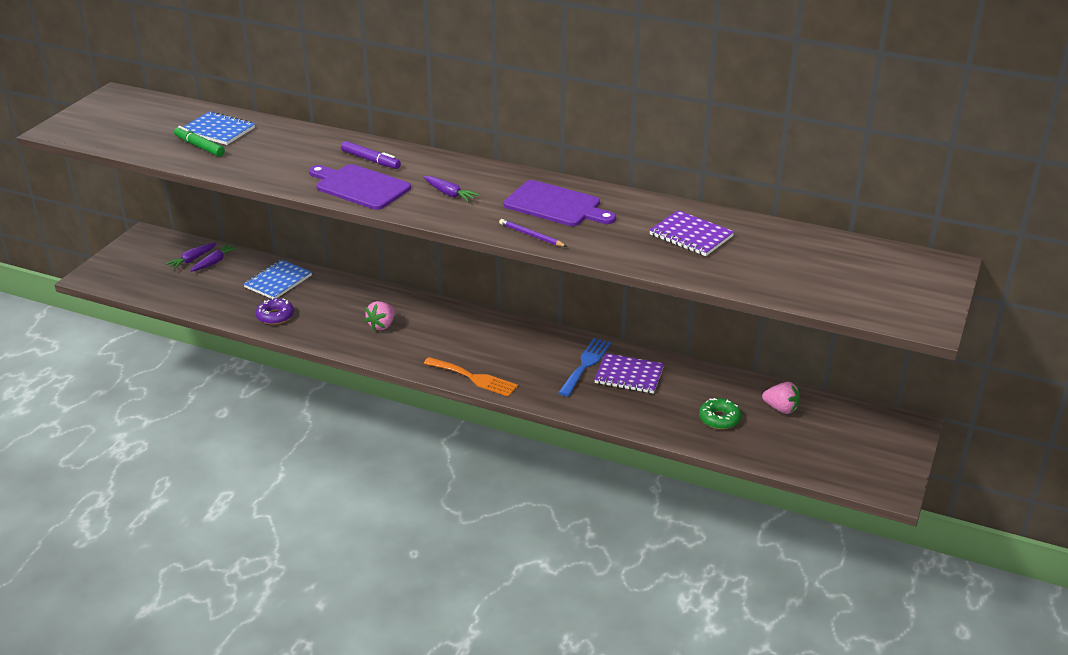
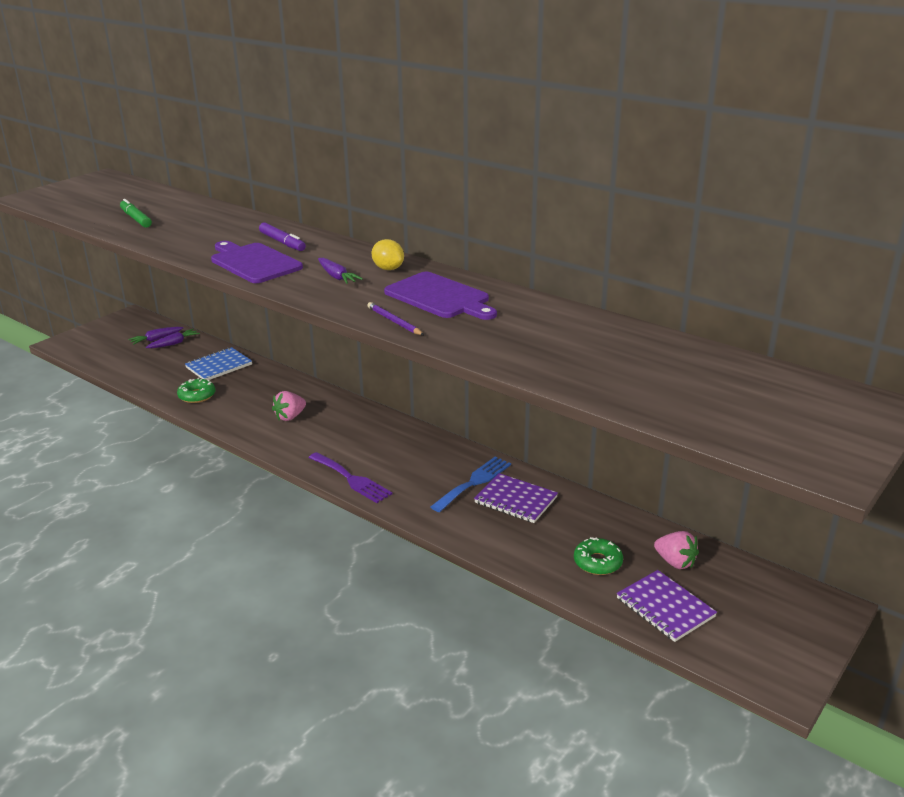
camera: 15 degrees right, 5 degrees down
blue notebook [183,111,255,145] -> none
purple donut [256,298,294,325] -> green donut [177,378,215,403]
orange fork [424,357,518,397] -> purple fork [309,452,392,503]
purple notebook [649,210,734,256] -> purple notebook moved to [617,570,717,642]
none -> yellow lemon [372,239,404,270]

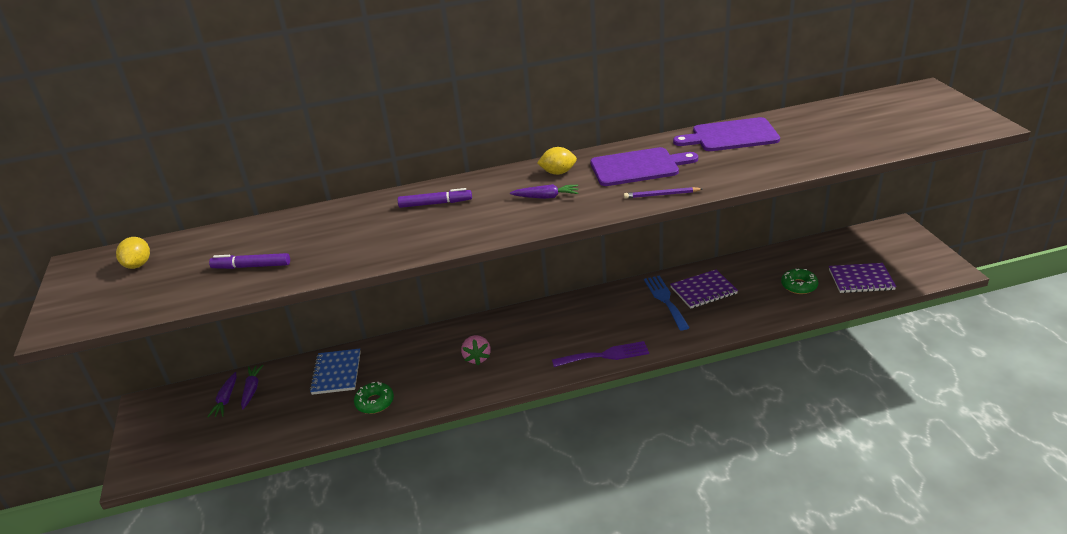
camera: 50 degrees left, 5 degrees up
green marker [120,199,152,228] -> purple marker [209,253,290,269]
purple cutting board [211,241,303,283] -> purple cutting board moved to [673,117,780,151]
pink strawberry [654,531,699,569] -> none
none -> yellow lemon [116,237,150,269]

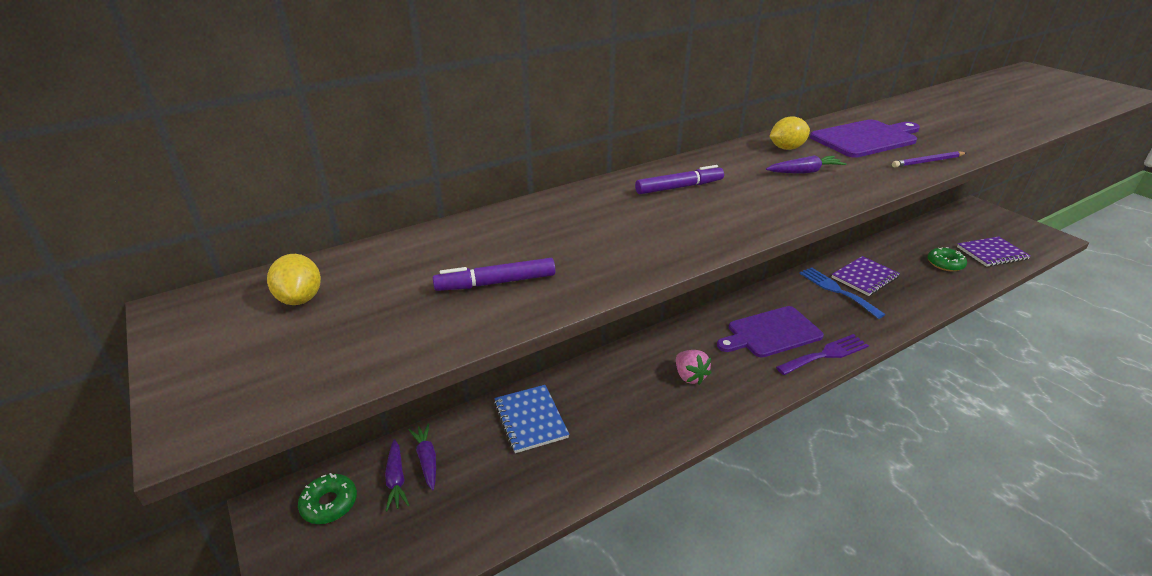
camera: 20 degrees left, 0 degrees up
green donut [354,382,394,414] -> green donut moved to [298,473,357,524]
purple cutting board [673,117,780,151] -> purple cutting board moved to [717,306,824,358]

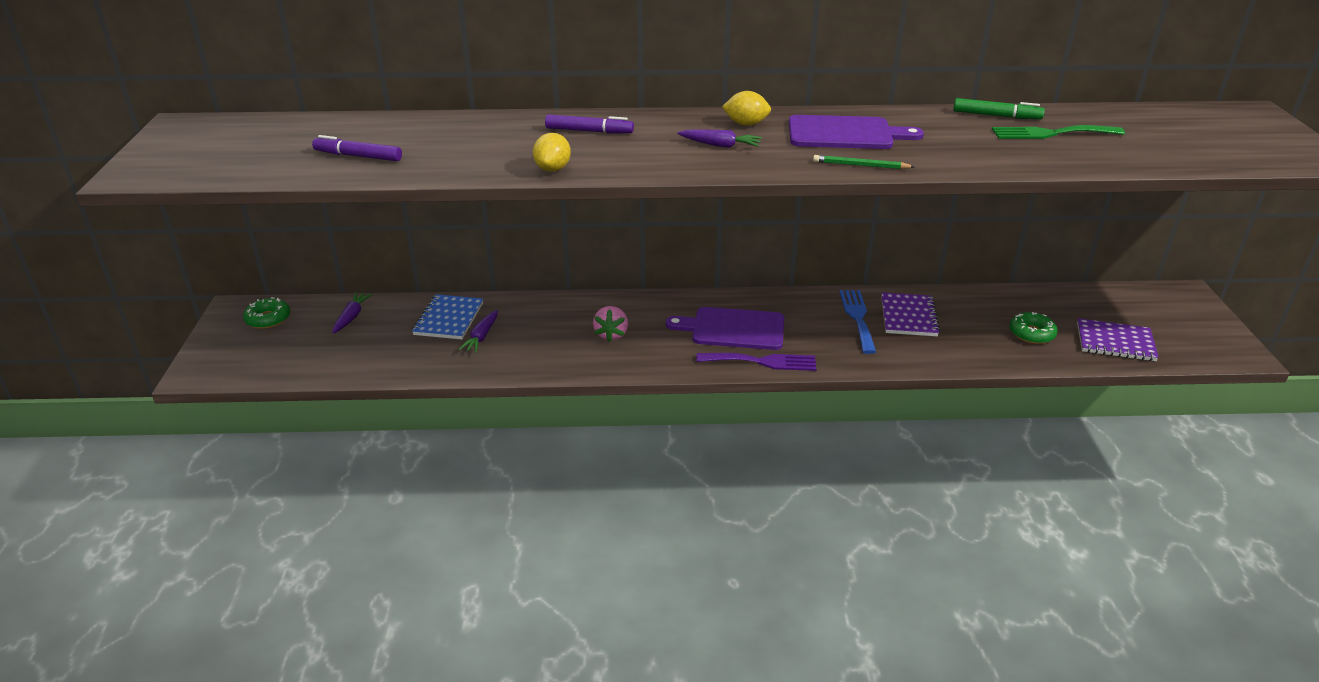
camera: 30 degrees right, 0 degrees up
yellow lemon [267,254,321,305] -> yellow lemon moved to [533,133,571,172]
purple carrot [385,439,410,511] -> purple carrot moved to [458,310,498,353]
purple notebook [832,256,900,296] -> purple notebook turned 75 degrees counterclockwise [881,293,940,336]
purple pencil [892,151,966,167] -> green pencil [813,155,915,169]
none -> green marker [953,98,1045,119]
none -> green fork [992,125,1125,139]

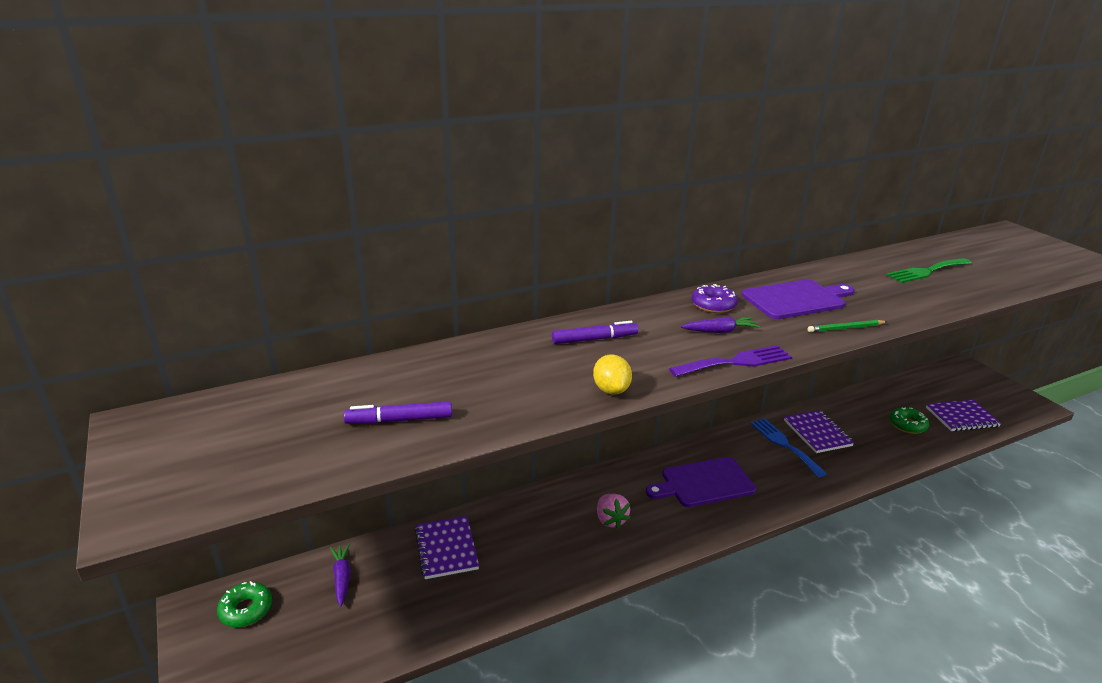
camera: 25 degrees left, 5 degrees down
blue notebook [412,294,483,339] -> purple notebook [415,516,479,579]
purple carrot [458,310,498,353] -> none
purple fork [697,353,817,371] -> purple fork moved to [669,345,792,377]
yellow lemon [722,91,771,126] -> purple donut [692,284,738,313]
green marker [953,98,1045,119] -> none

